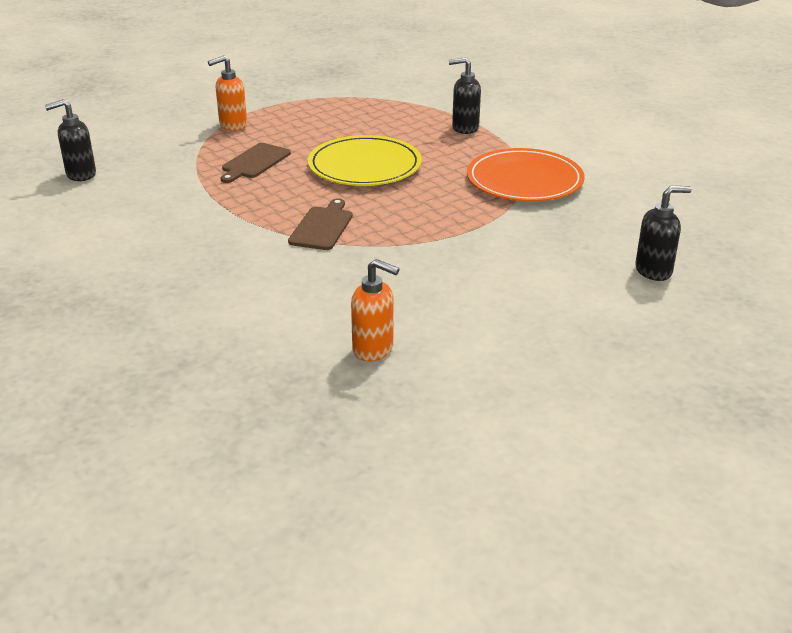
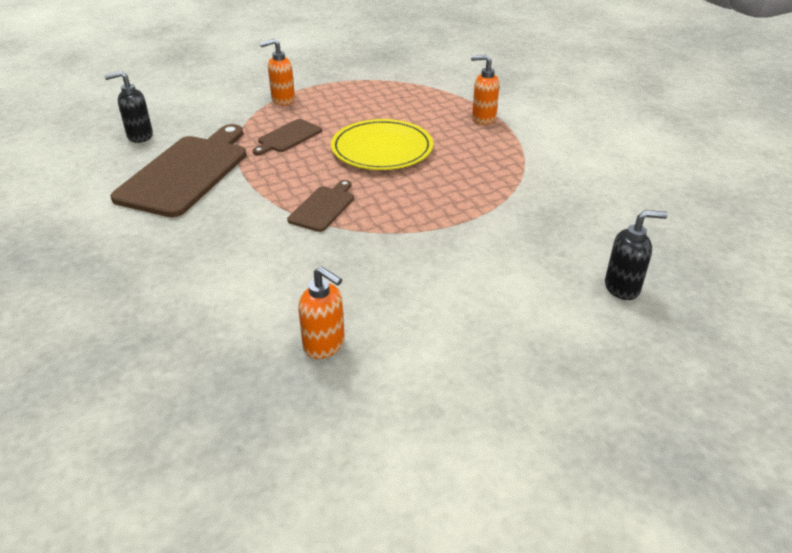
camera: 10 degrees right, 5 degrees up
black soap dispenser [449,57,481,134] -> orange soap dispenser [471,55,499,125]
orange plate [467,148,585,202] -> none
none -> brown cutting board [110,124,247,217]

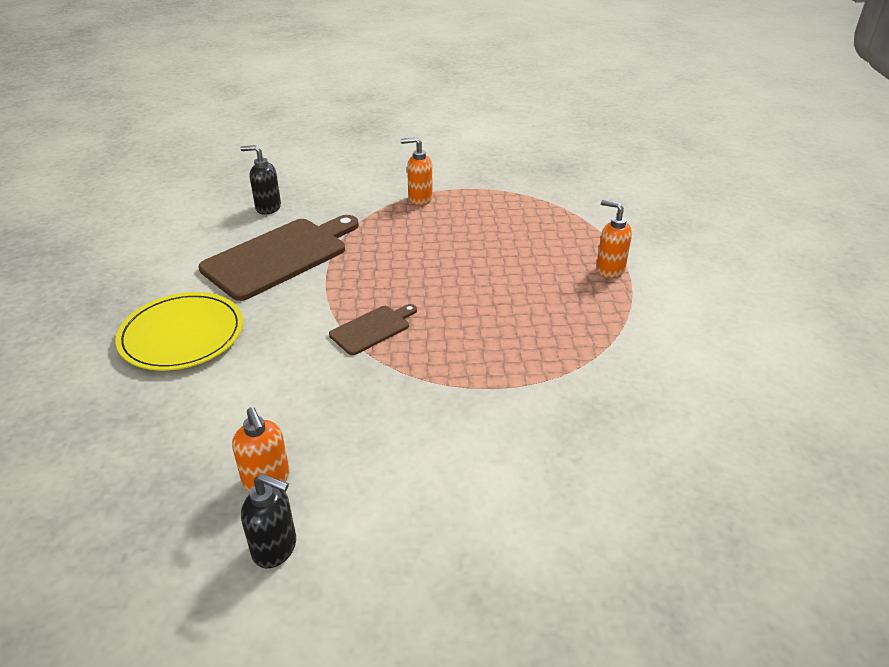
camera: 25 degrees right, 0 degrees up
brown cutting board [252,119,322,155] -> none
yellow plate [331,119,433,170] -> yellow plate moved to [115,292,243,371]
black soap dispenser [605,210,668,300] -> black soap dispenser moved to [241,473,296,569]

